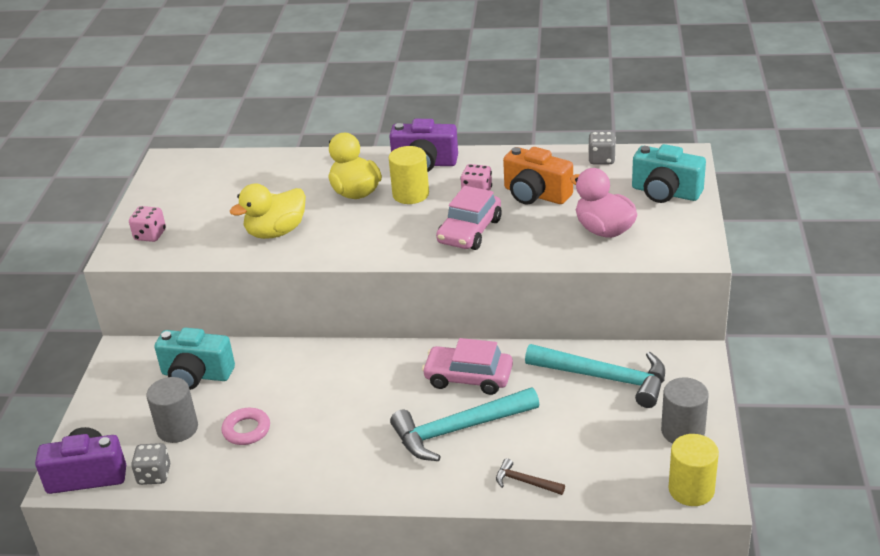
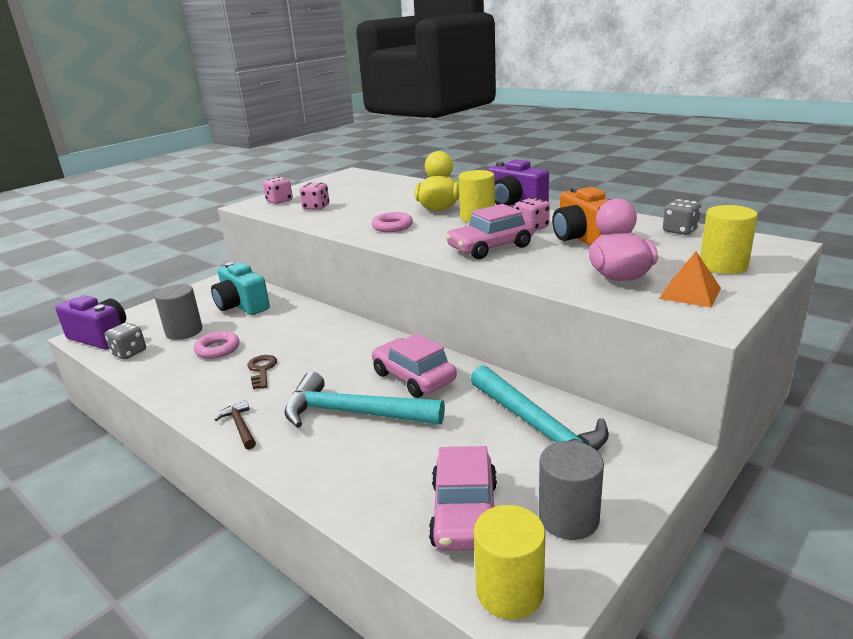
camera: 35 degrees right, 10 degrees down
yellow duck [230,183,306,239] -> none
brown hammer [496,458,565,495] -> brown hammer moved to [215,400,256,450]
turquoise camera [632,144,706,203] -> yellow cylinder [700,205,758,274]
none -> brown key [247,355,277,389]
none -> pink dice [299,182,329,210]
none -> pink ring [372,212,413,232]
none -> pink car [429,446,497,551]
none -> orange pyramid [659,252,721,308]

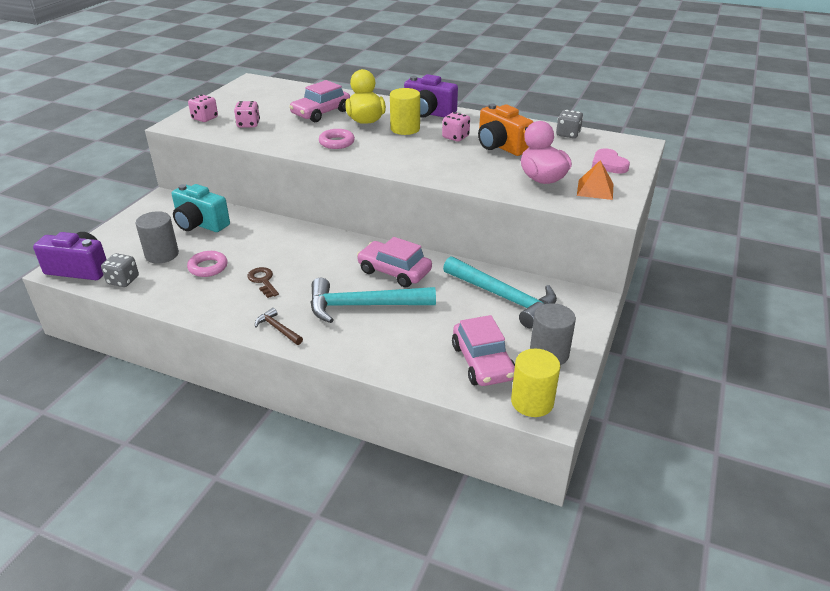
camera: 20 degrees left, 10 degrees up
pink car [446,204,534,259] -> pink car moved to [289,80,350,122]
yellow cylinder [700,205,758,274] -> pink heart [592,148,630,174]

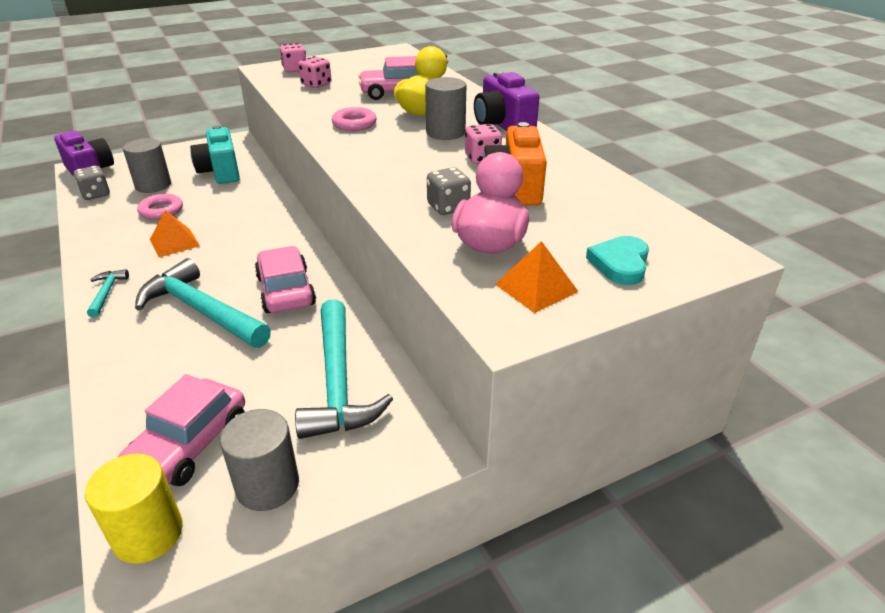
camera: 40 degrees right, 0 degrees up
brown key [247,267,279,298] -> orange pyramid [150,210,200,257]
brown hammer [255,308,303,345] -> turquoise hammer [87,269,129,317]
yellow cylinder [390,88,420,135] -> grey cylinder [425,77,466,140]
grey dice [556,110,583,138] -> grey dice moved to [427,167,471,215]
pink heart [592,148,630,174] -> turquoise heart [586,236,649,285]

